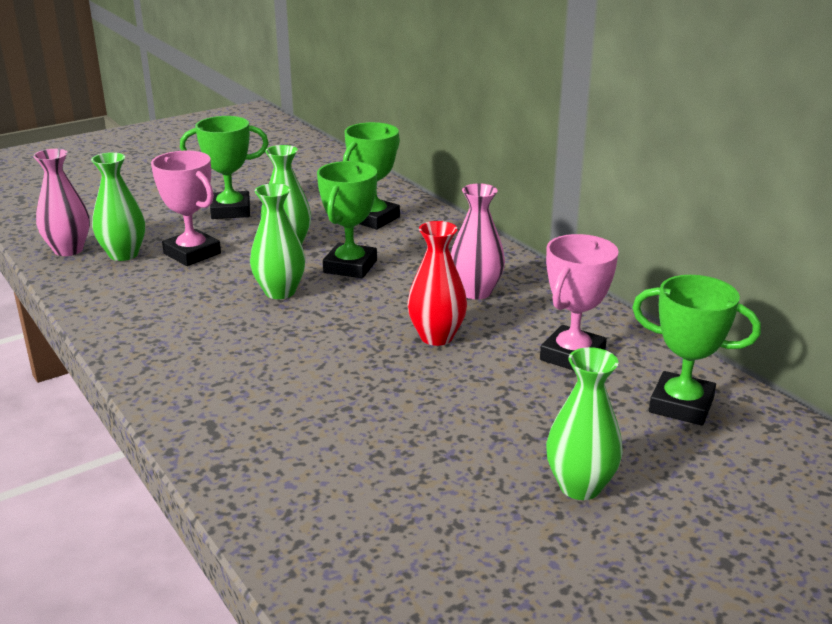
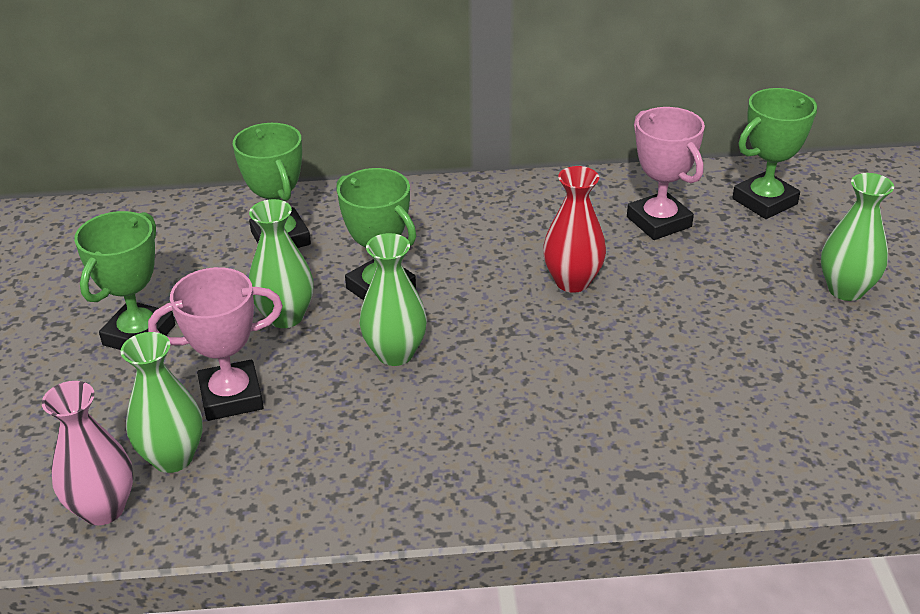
camera: 60 degrees left, 10 degrees up
pink vase [451,183,505,300] -> none

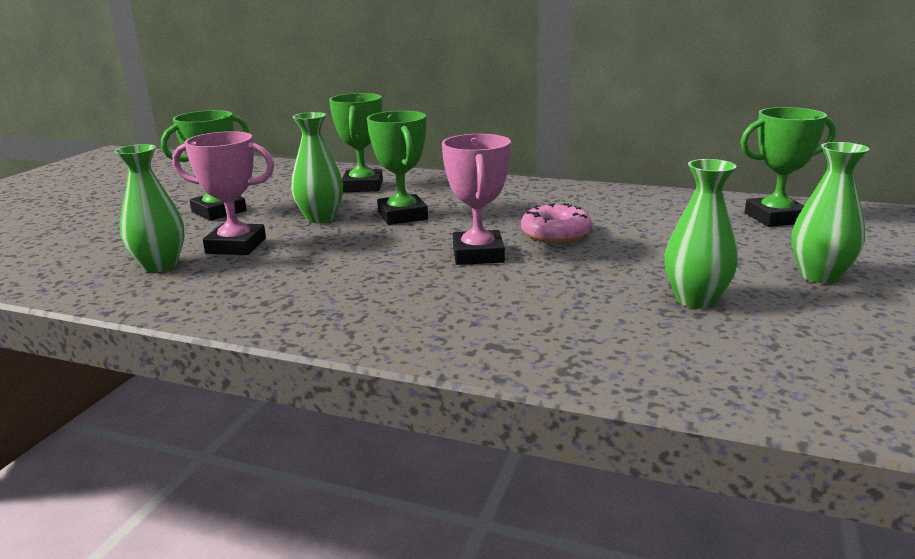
camera: 25 degrees right, 15 degrees down
pink vase [42,381,133,525] -> none
green vase [359,233,427,366] -> green vase moved to [665,159,738,308]
red vase [543,166,606,293] -> pink donut [521,203,592,243]
pink trophy [627,107,705,240] -> pink trophy moved to [442,134,511,265]

